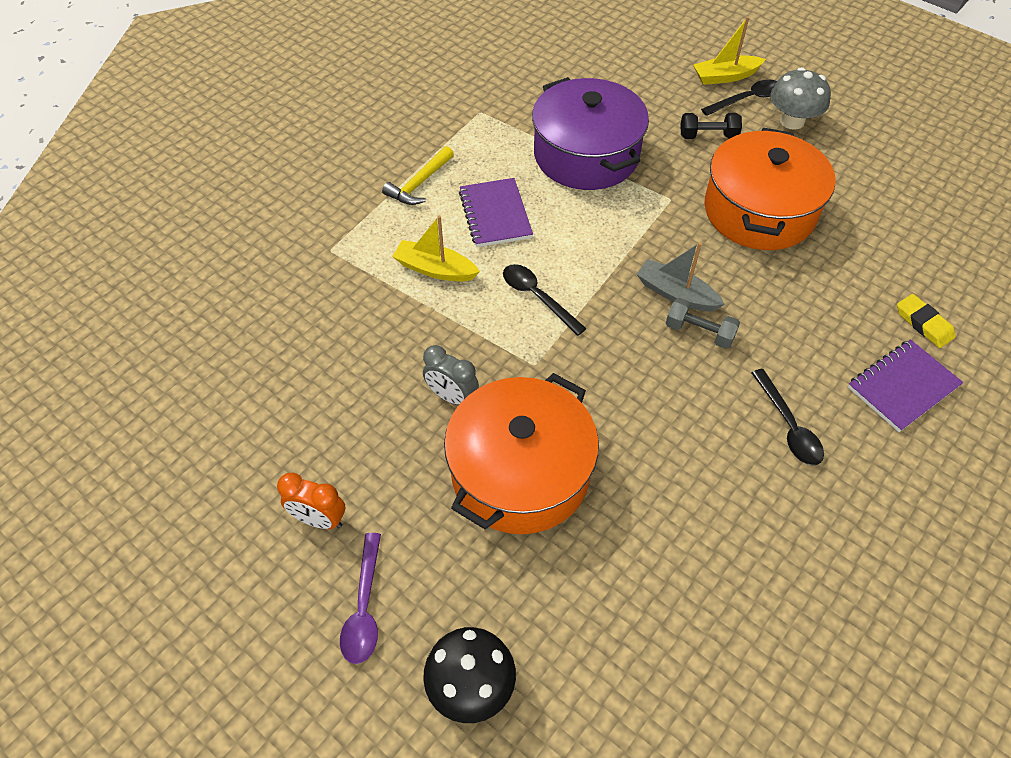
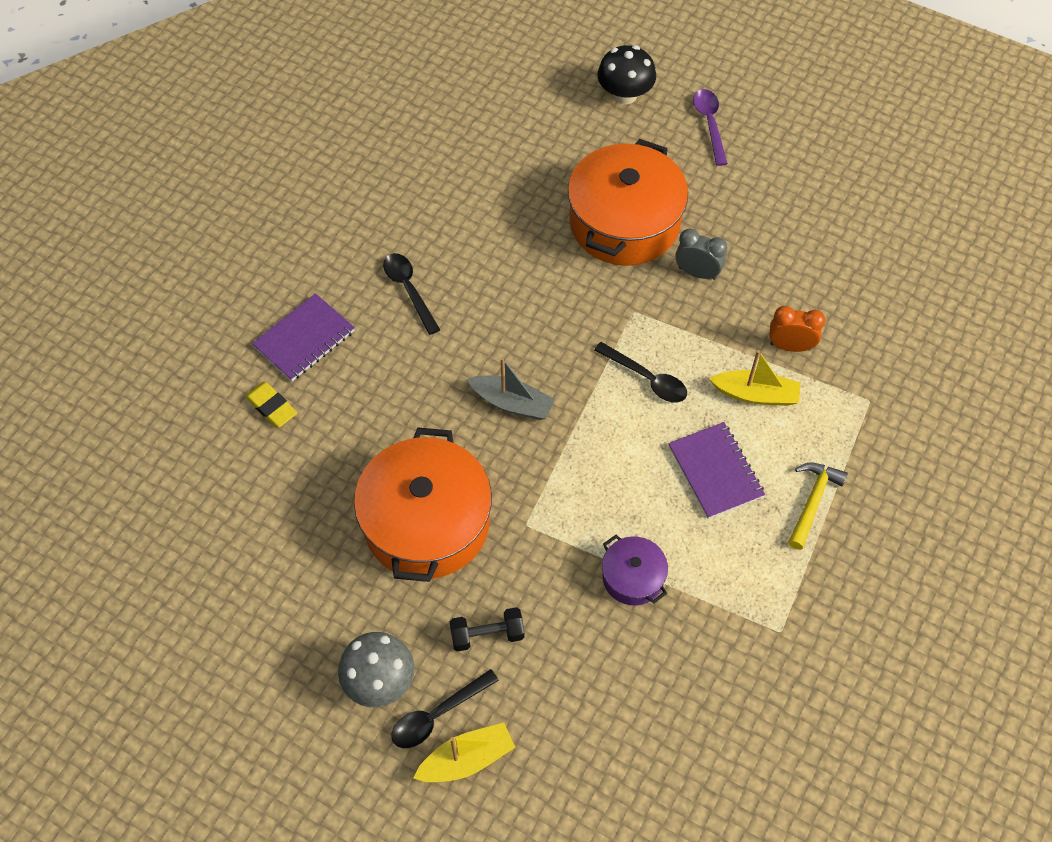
camera: 170 degrees right, 5 degrees up
orange clock [277,473,345,529] -> orange clock moved to [769,306,826,352]
purple pot [532,77,649,190] -> purple pot [602,535,668,605], size x0.48
grey dumbbell [666,298,740,349] -> none

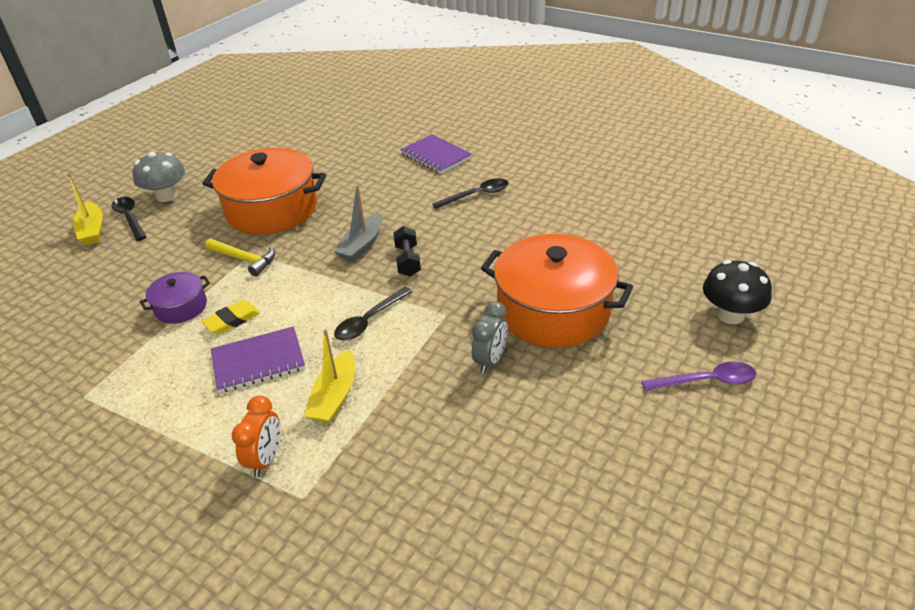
camera: 95 degrees right, 20 degrees down
yellow eraser [245,382,297,428] -> yellow eraser moved to [201,300,260,335]
black dumbbell [449,607,525,652] -> black dumbbell moved to [393,226,421,276]
orange clock [769,306,826,352] -> orange clock moved to [232,396,280,477]
yellow hammer [788,462,848,550] -> yellow hammer moved to [205,239,275,276]

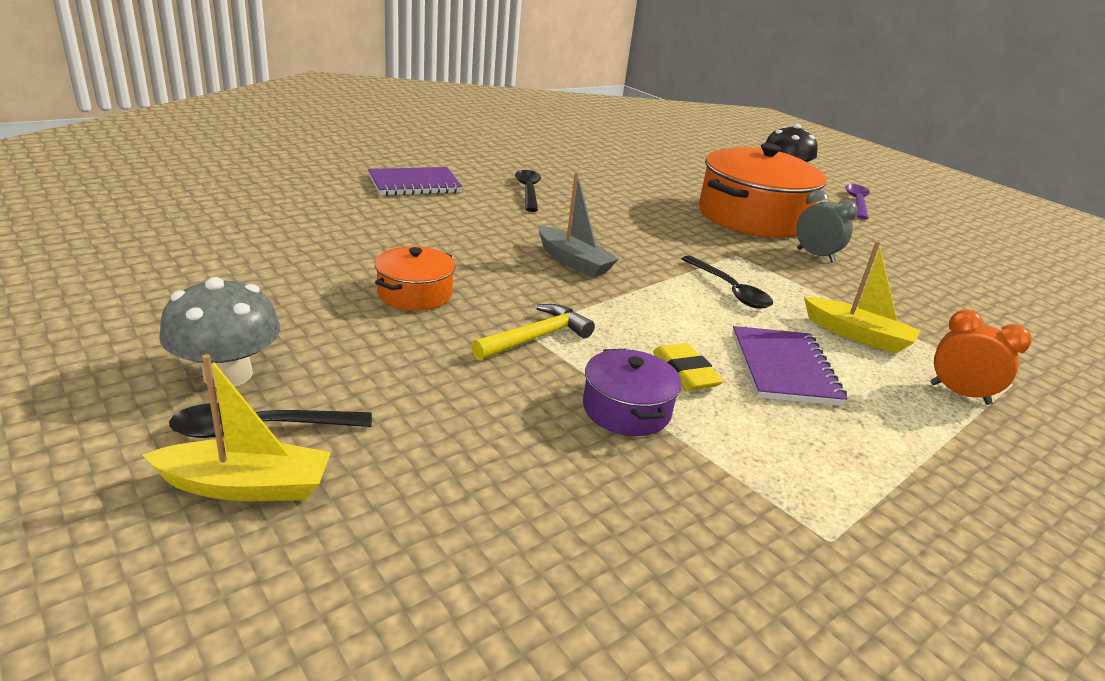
camera: 75 degrees left, 10 degrees down
orange pot [202,148,326,234] -> orange pot [375,246,455,311], size x0.48
black dumbbell [393,226,421,276] -> none

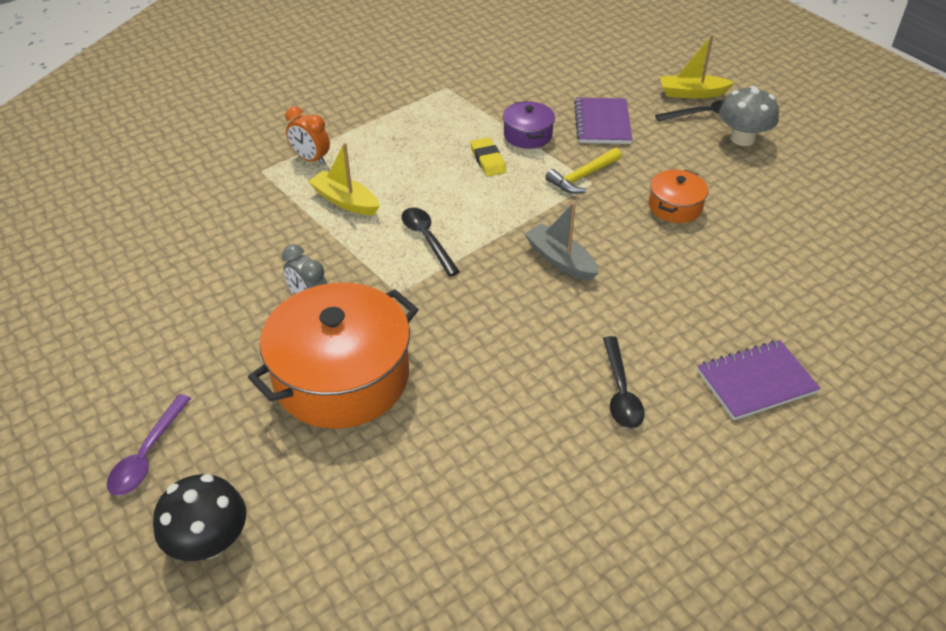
camera: 175 degrees left, 15 degrees up
purple notebook [732,326,848,406] -> purple notebook moved to [574,97,632,144]

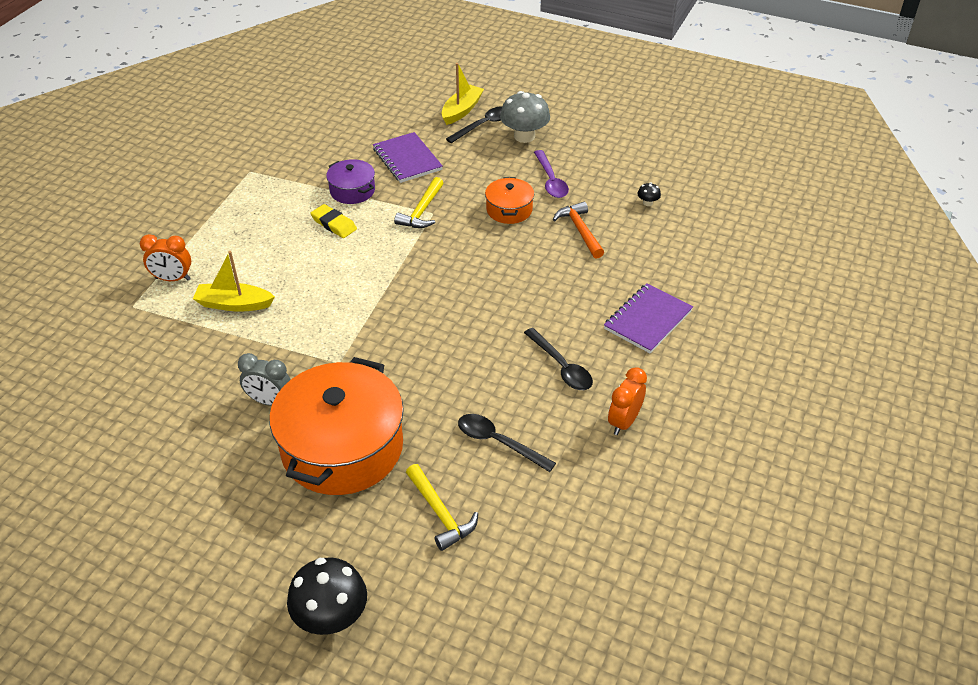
camera: 30 degrees left, 0 degrees up
purple spoon [107,394,191,496] -> purple spoon moved to [534,150,569,198]
black spoon [401,207,460,277] -> black spoon moved to [458,414,556,472]
grey boat [524,202,599,281] -> none
yellow boat [660,35,734,98] -> yellow boat turned 150 degrees clockwise [442,63,484,125]
none -> yellow hammer [406,464,478,551]
none -> orange hammer [553,202,604,259]
none -> orange clock [608,367,647,435]
none -> black mushroom [638,182,661,206]

